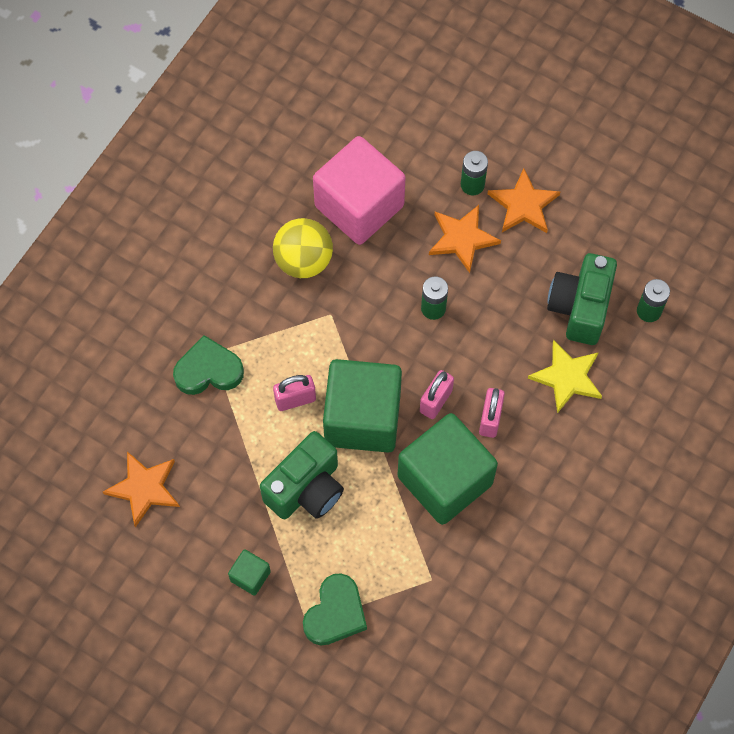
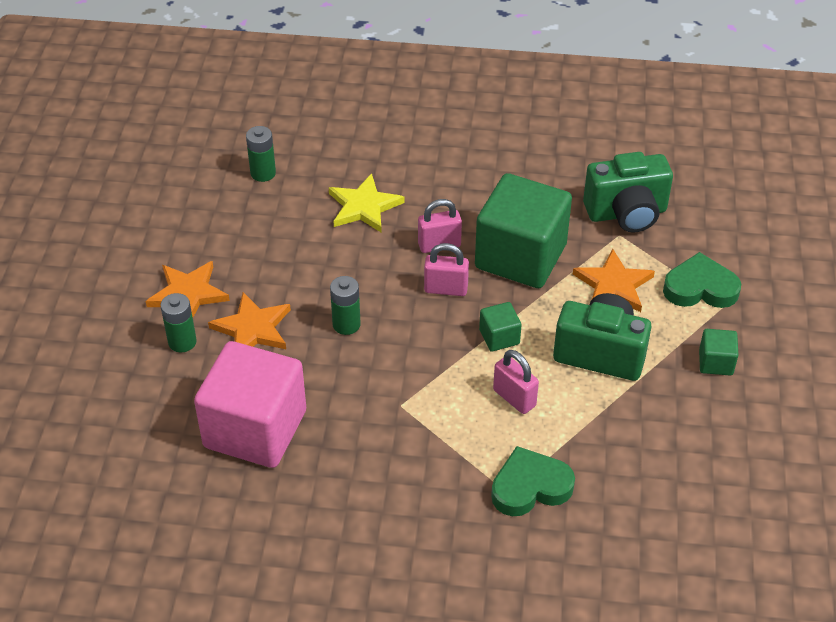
camera: 115 degrees left, 20 degrees down
orange star [103,451,180,527] -> orange star moved to [573,249,655,312]
green heart [173,335,244,395] -> green heart turned 105 degrees clockwise [491,446,575,516]
yellow ball [273,218,333,278] -> none
green cube [323,359,402,453] -> green cube [479,302,522,352], size x0.42
green camera [547,253,617,345] -> green camera moved to [583,152,673,233]

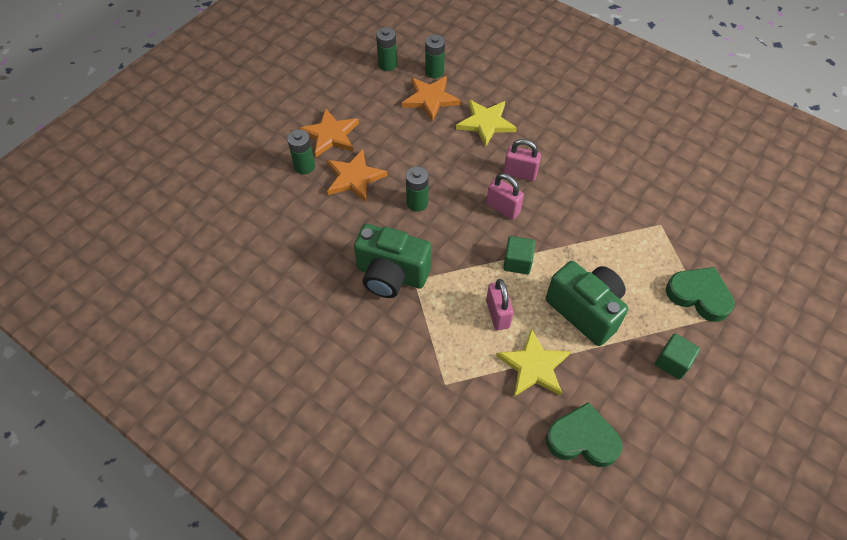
camera: 30 degrees right, 10 degrees up
pink cube [194,341,306,468] -> none
green cube [475,173,572,288] -> none
green heart [491,446,575,516] -> green heart moved to [546,402,622,467]
orange star [573,249,655,312] -> orange star moved to [402,76,461,122]
green camera [583,152,673,233] -> green camera moved to [354,224,432,298]
none -> green battery [376,27,397,71]
none -> yellow star [496,328,571,397]

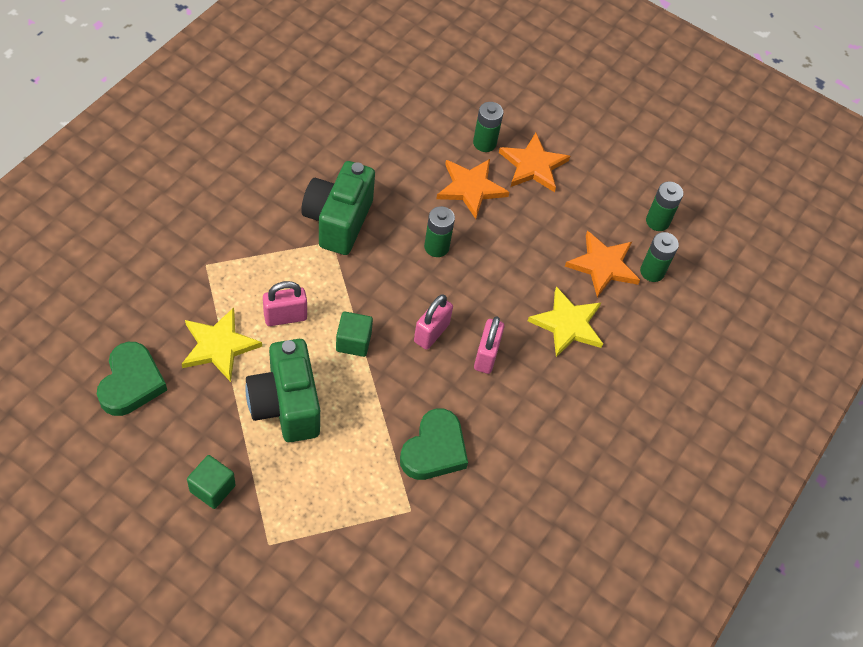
camera: 80 degrees right, 0 degrees up
green camera [546,261,628,346] -> green camera turned 120 degrees clockwise [245,339,320,442]
green heart [666,267,734,322] -> green heart moved to [400,408,468,480]

